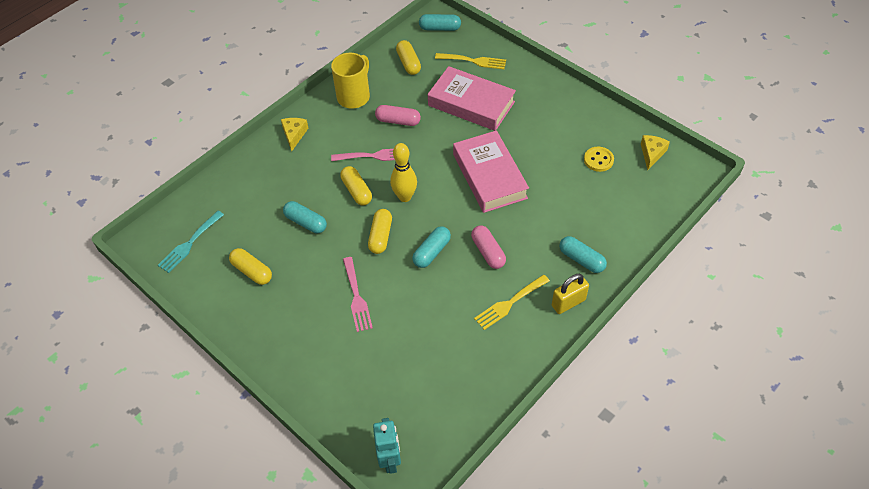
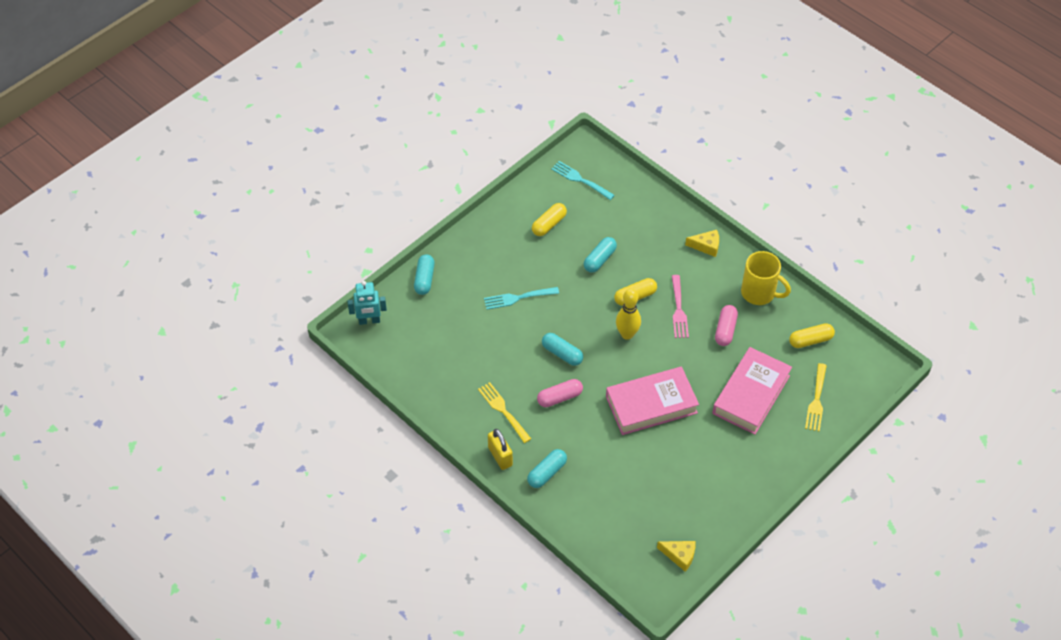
camera: 90 degrees right, 0 degrees up
pink fork [343,257,373,332] -> turquoise fork [484,287,559,310]
yellow capsule [368,209,392,254] -> none
turquoise capsule [419,14,461,31] -> turquoise capsule moved to [414,254,435,295]
yellow button [584,147,614,172] -> none

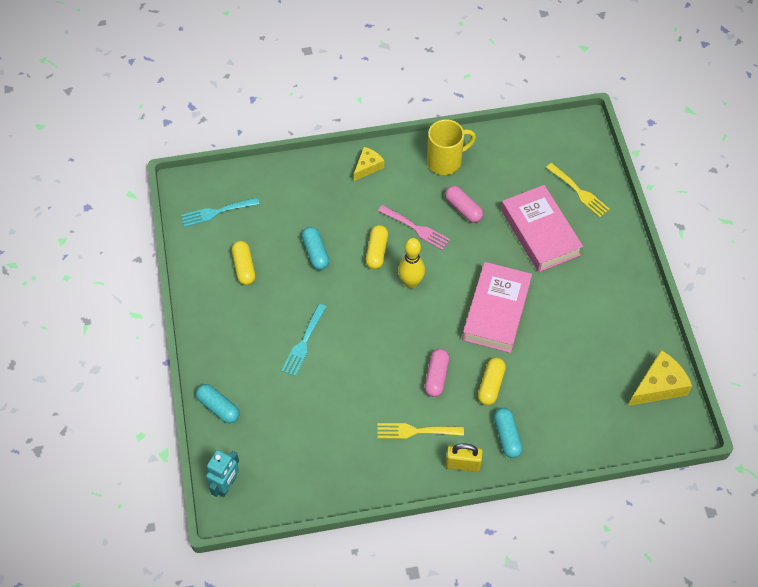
camera: 55 degrees left, 5 degrees up
turquoise capsule [542,333,583,366] -> none
yellow cheese [657,541,696,572] -> yellow cheese [628,350,692,406], size x1.61
yellow capsule [789,323,835,348] -> yellow capsule moved to [478,357,506,405]

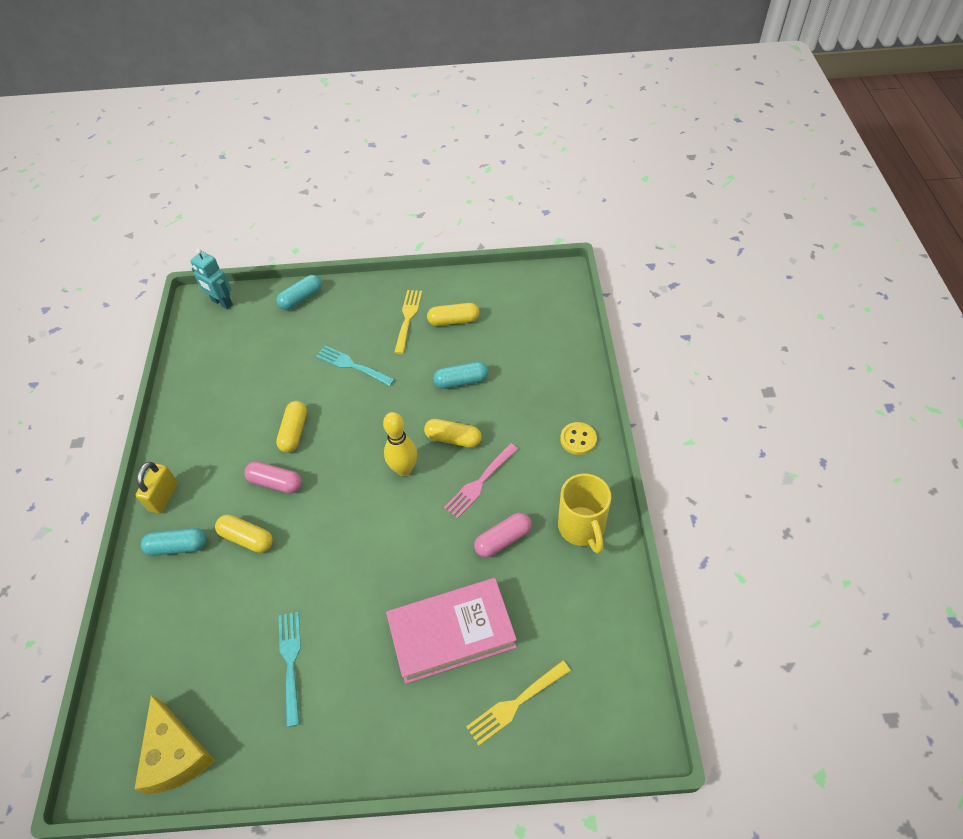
camera: 100 degrees right, 5 degrees down
turquoise fork [181,197,259,227] -> turquoise fork moved to [278,612,301,727]
yellow cheese [354,147,384,181] -> yellow button [560,422,597,455]
yellow fork [377,423,464,439] -> yellow fork moved to [394,290,422,354]
pink book [462,262,532,353] -> none
none -> yellow capsule [276,401,307,453]

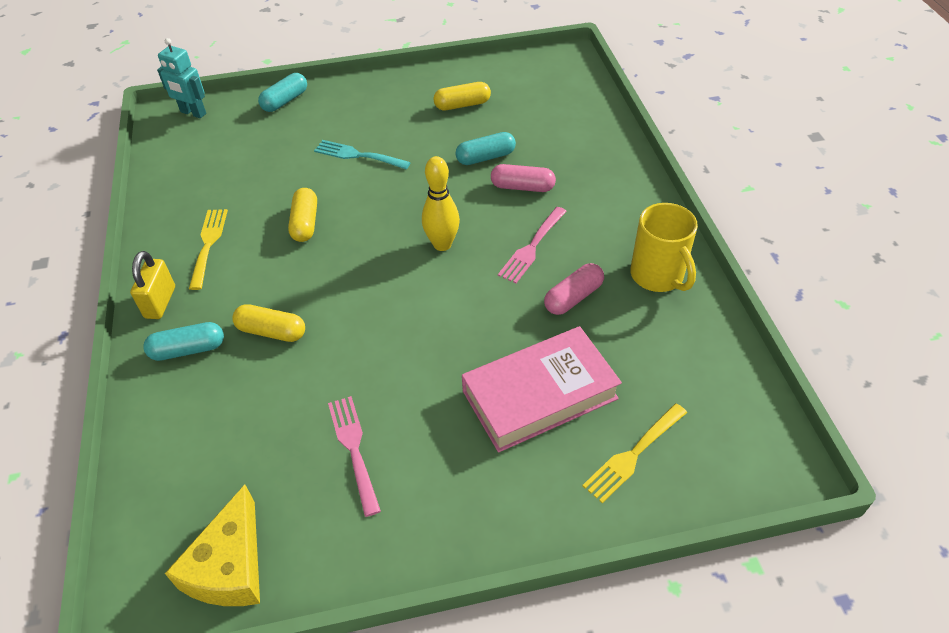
camera: 10 degrees left, 5 degrees down
yellow cheese [135,694,215,795] -> yellow cheese turned 45 degrees clockwise [165,485,260,606]
pink capsule [244,461,302,493] -> pink capsule moved to [491,164,556,192]
turquoise fork [278,612,301,727] -> pink fork [328,396,381,517]
yellow fork [394,290,422,354] -> yellow fork moved to [189,209,228,290]
yellow capsule [424,419,482,448] -> none
yellow button [560,422,597,455] -> none

